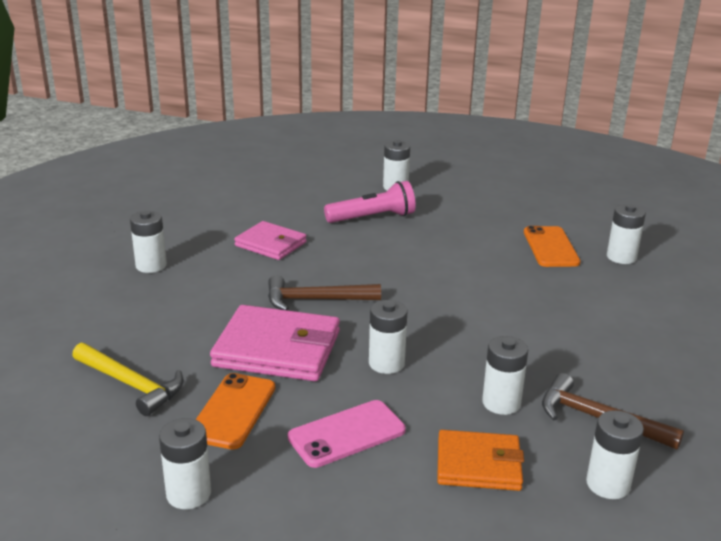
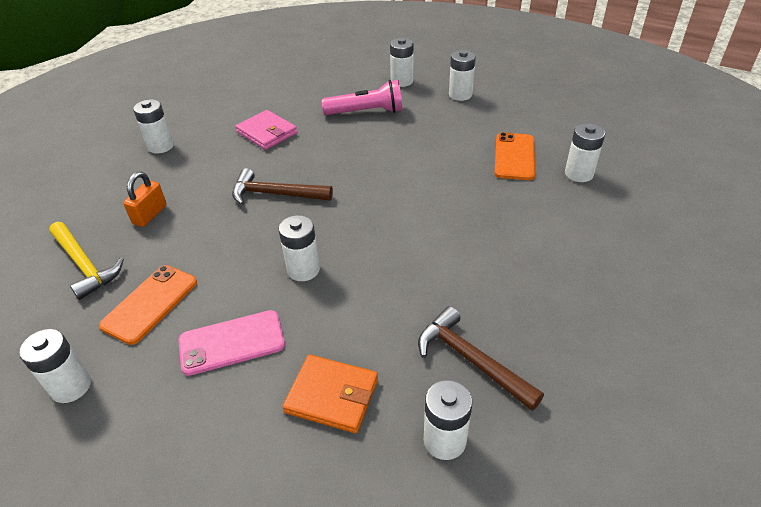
camera: 15 degrees right, 15 degrees up
pink wallet [210,305,340,381] -> none
white battery [482,336,528,415] -> white battery moved to [449,50,476,101]
none -> orange padlock [123,171,167,227]

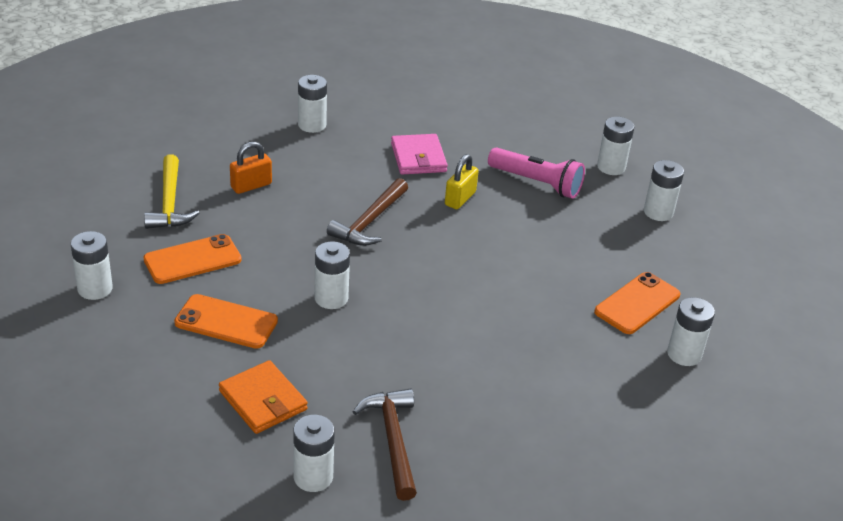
camera: 30 degrees right, 5 degrees down
pink phone [178,310,285,376] -> orange phone [174,294,278,349]
brown hammer [232,168,333,205] -> brown hammer turned 105 degrees counterclockwise [327,178,408,246]
none -> yellow padlock [445,154,478,209]

